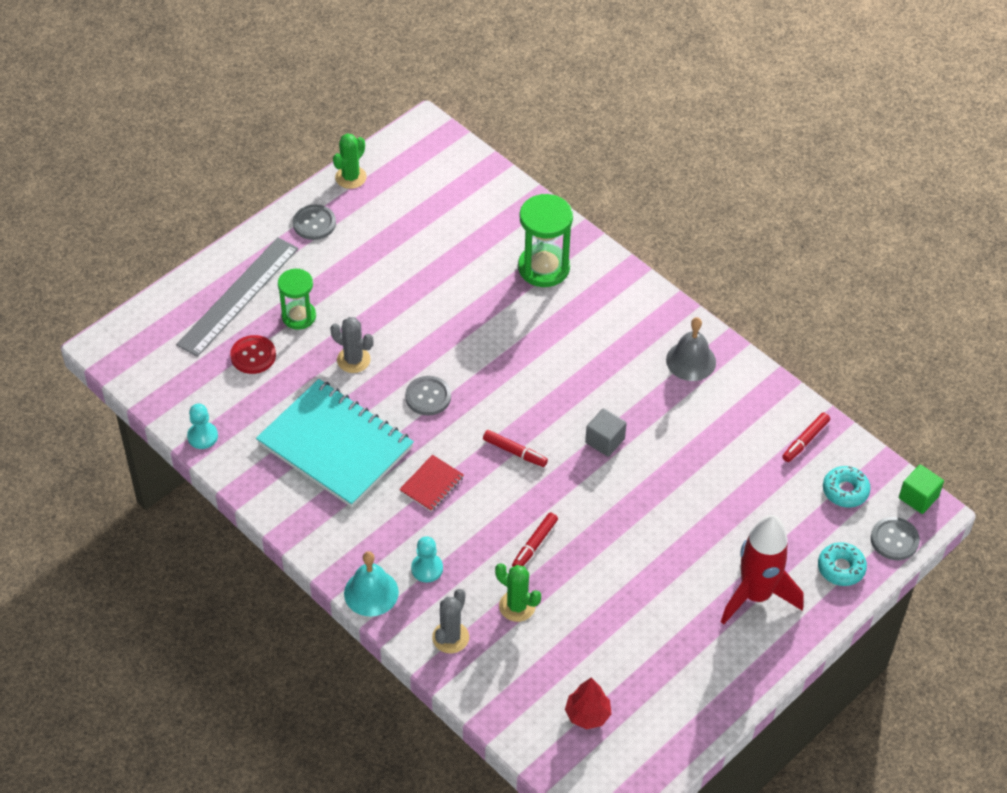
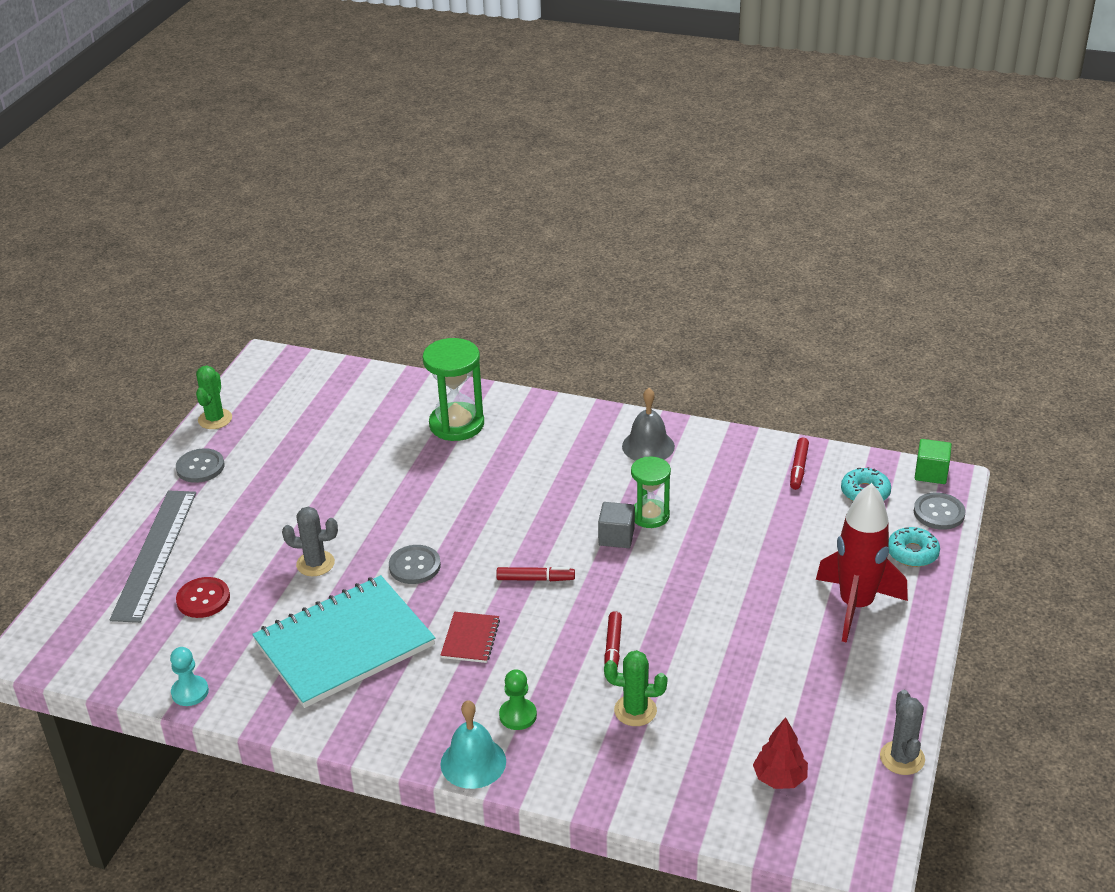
camera: 25 degrees left, 15 degrees down
turquoise notebook [256,379,414,507] -> turquoise notebook turned 45 degrees counterclockwise [252,575,435,708]
green hourglass [278,269,316,330] -> green hourglass moved to [631,457,671,528]
turquoise pawn [411,536,443,582] -> green pawn [499,669,537,730]
grey cactus [432,589,469,653] -> grey cactus moved to [880,690,925,775]

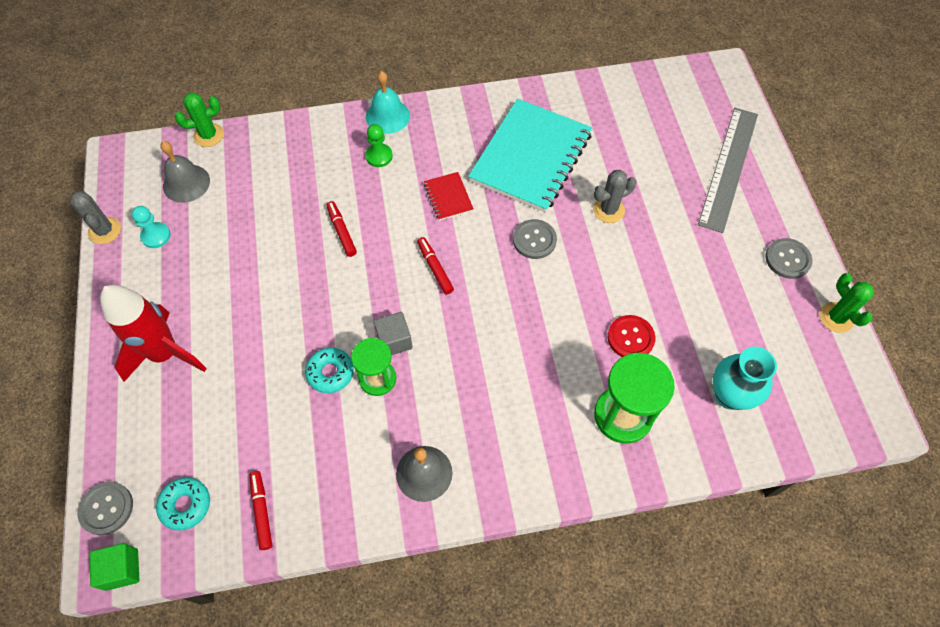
camera: 150 degrees right, 25 degrees up
grey ruler [110,490,196,623] -> grey ruler turned 45 degrees clockwise [698,108,758,233]
turquoise pawn [170,647,209,706] -> turquoise pawn moved to [132,206,171,248]
red button [176,577,230,618] -> red button moved to [608,315,656,357]
red marker [496,567,575,581] -> red marker turned 90 degrees clockwise [417,237,454,294]
green cactus [604,650,667,726] -> green cactus moved to [175,93,224,147]
red tree [753,717,808,789] -> grey bell [160,141,210,203]
turquoise donut [888,527,940,567] -> turquoise donut moved to [305,348,354,393]
none -> turquoise vase [713,347,777,410]

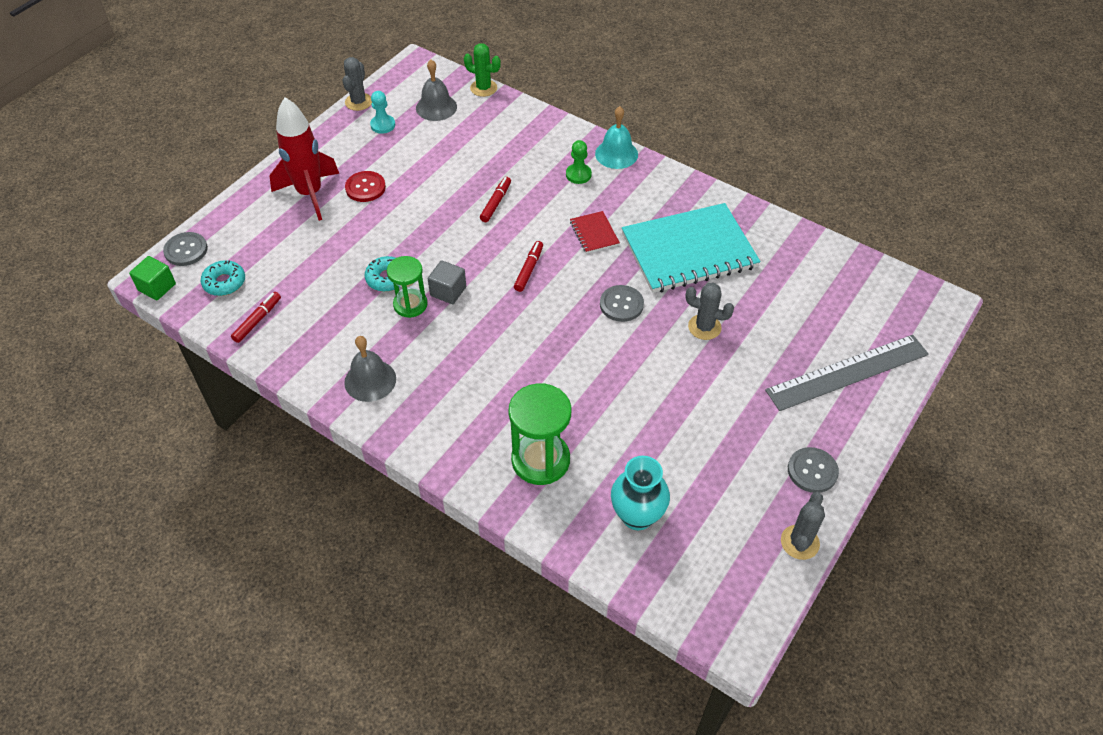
camera: 45 degrees right, 10 degrees down
red notebook [424,172,473,221] -> red notebook turned 45 degrees counterclockwise [570,211,620,253]
red button [608,315,656,357] -> red button moved to [345,171,386,202]
green cactus [820,273,874,333] -> grey cactus [781,492,825,560]

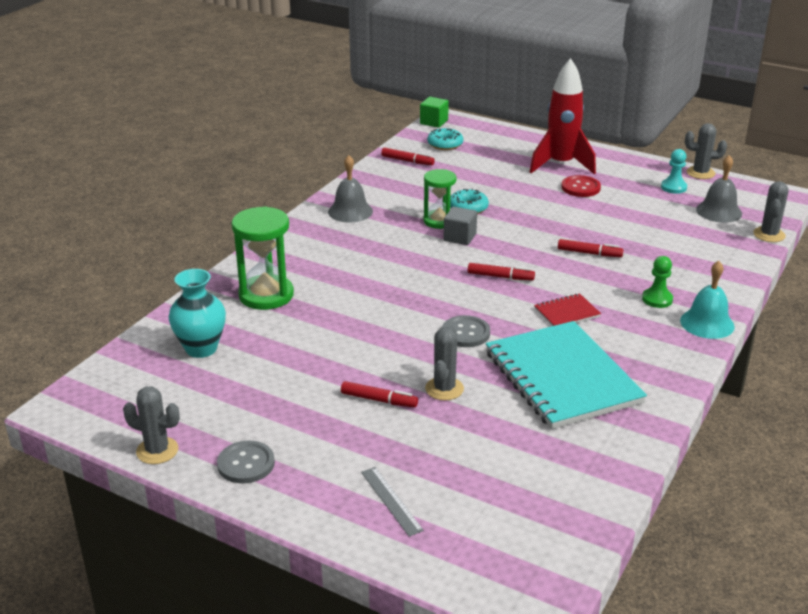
camera: 85 degrees right, 20 degrees down
grey button [163,232,208,266] -> none
green cactus [464,43,501,97] -> grey cactus [753,181,789,242]
grey ruler [765,335,929,411] -> grey ruler [361,467,424,537], size x0.46
none -> red marker [341,381,418,408]

